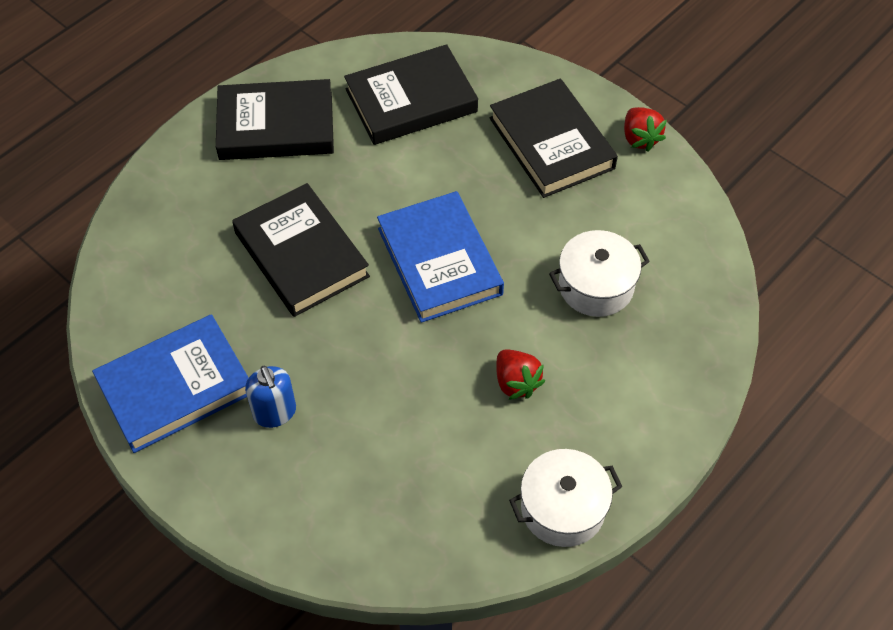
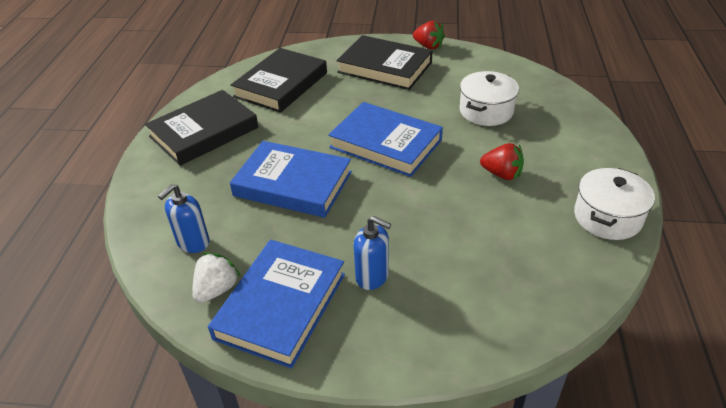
camera: 35 degrees left, 15 degrees down
black book [232,183,370,317] -> blue book [230,141,352,218]
none -> blue soap dispenser [158,184,210,253]
none -> white strawberry [192,252,241,303]

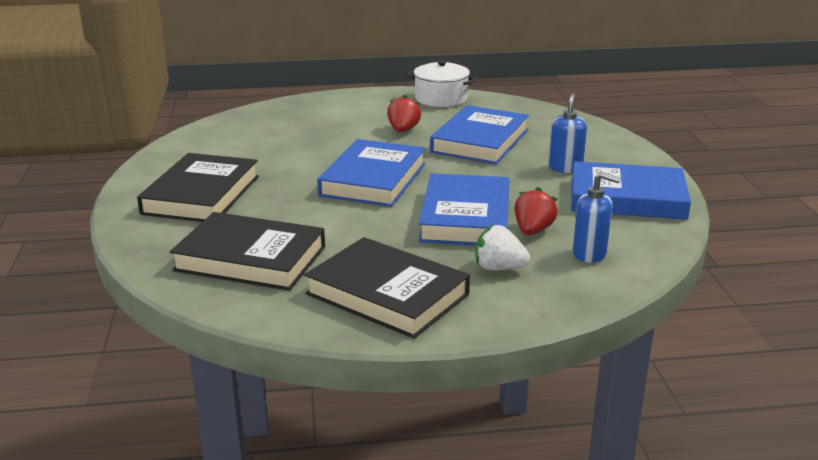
camera: 105 degrees left, 15 degrees down
white strawberry [192,252,241,303] -> white strawberry moved to [476,225,530,271]
red strawberry [413,21,445,49] -> red strawberry moved to [514,187,558,235]
white pot [460,71,519,126] -> none
none -> blue book [430,105,529,164]

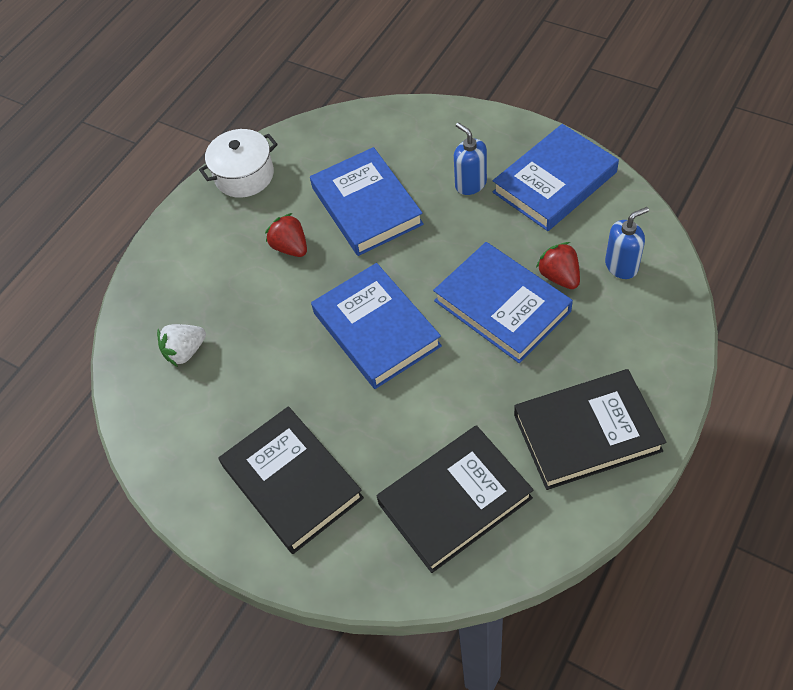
camera: 45 degrees left, 30 degrees up
white strawberry [476,225,530,271] -> white strawberry moved to [157,324,206,367]

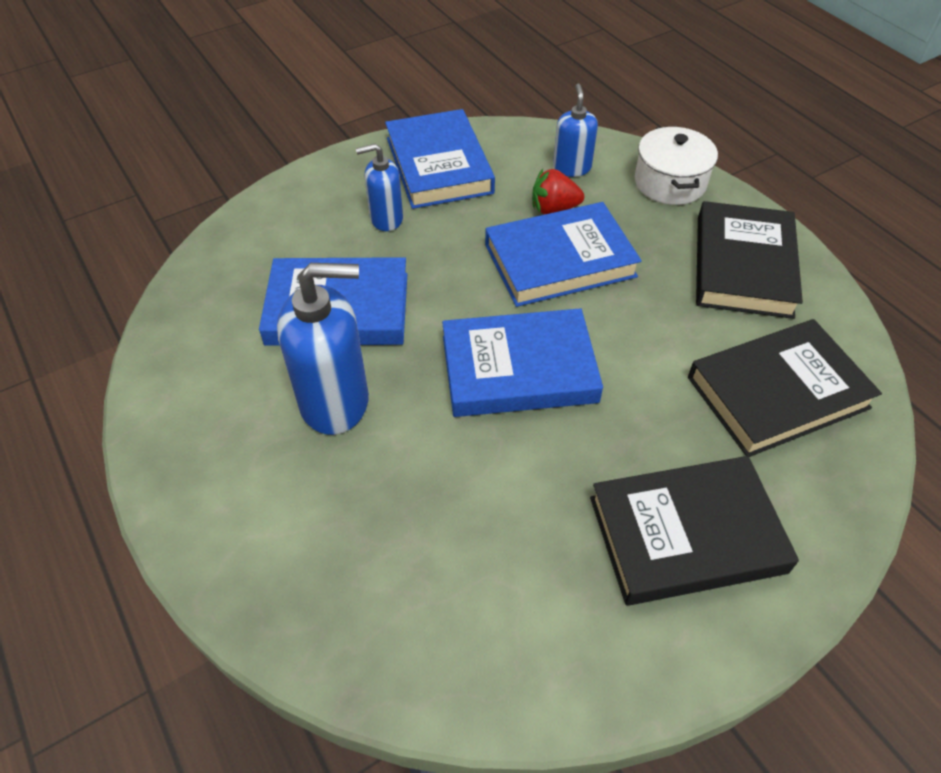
camera: 70 degrees left, 5 degrees down
white strawberry [157,324,206,367] -> none
white pot [199,129,278,198] -> white pot moved to [635,126,718,205]
red strawberry [265,213,307,257] -> blue soap dispenser [277,263,369,435]
black book [377,425,533,573] -> black book turned 75 degrees clockwise [688,319,882,457]

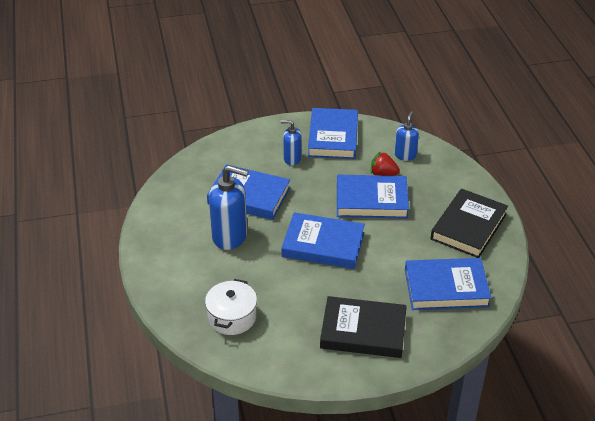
camera: 20 degrees right, 10 degrees down
white pot [635,126,718,205] -> white pot moved to [205,279,257,335]
black book [688,319,882,457] -> blue book [405,258,491,310]

